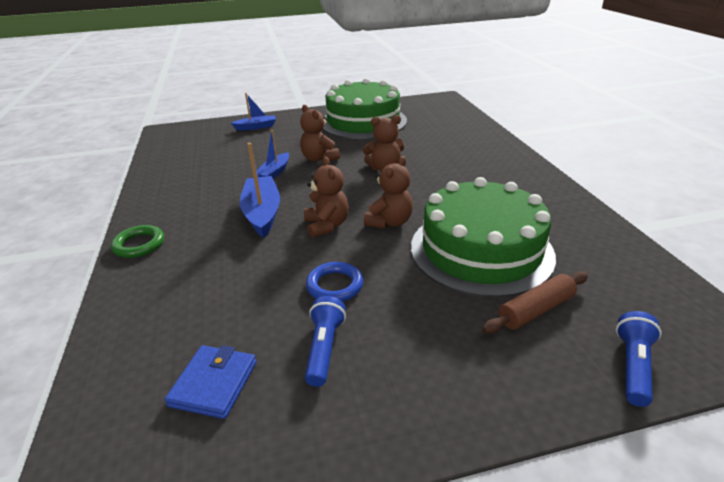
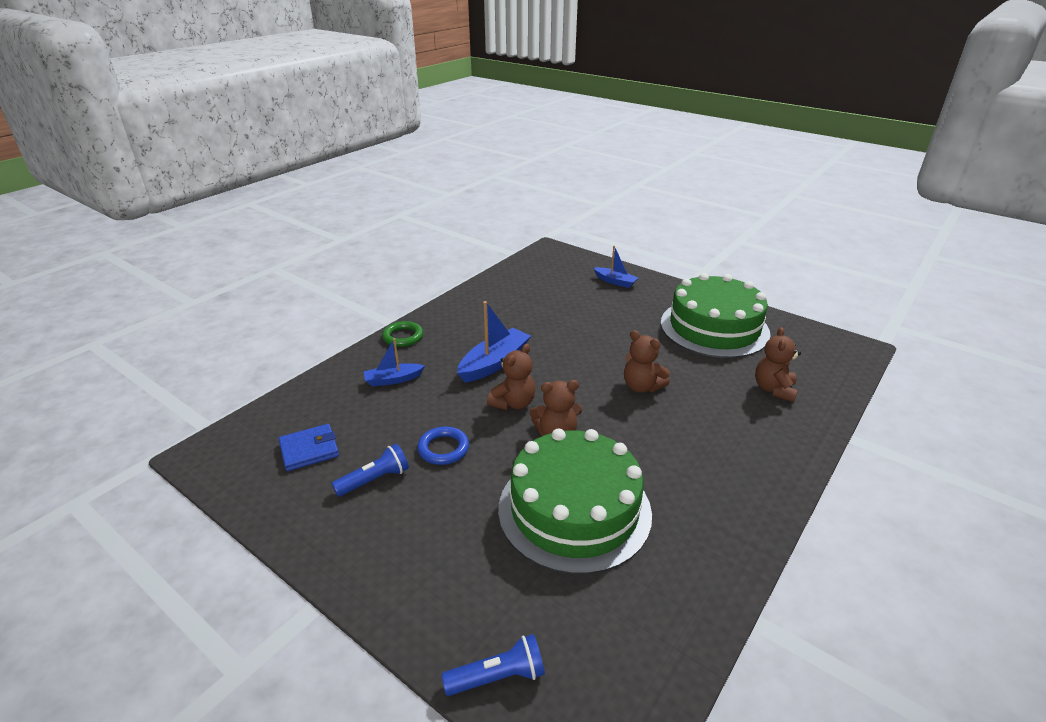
camera: 50 degrees right, 0 degrees up
blue boat [257,130,289,179] -> blue boat moved to [364,338,425,387]
brown teddy bear [300,105,340,162] -> brown teddy bear moved to [755,327,801,402]
brown rolling pin [482,271,588,334] -> none

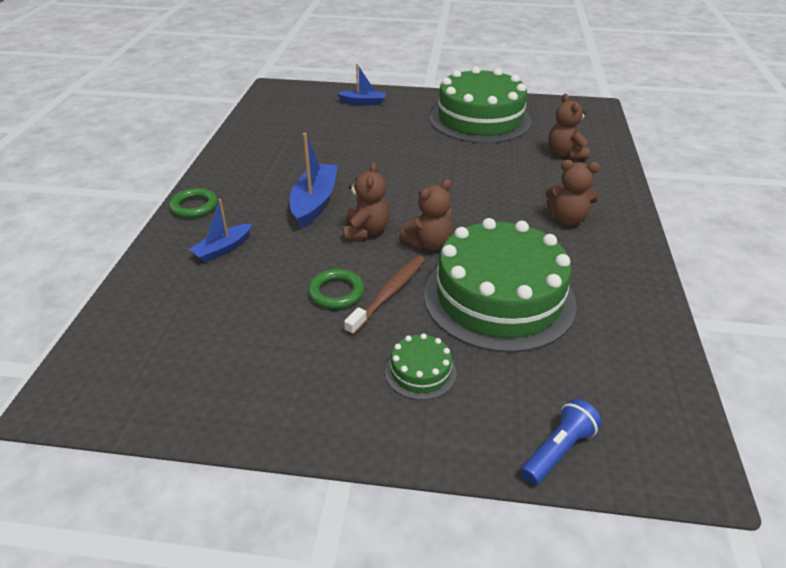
camera: 30 degrees left, 5 degrees up
blue wallet [279,424,339,471] -> none
blue flashlight [332,443,409,497] -> none
blue ring [417,426,469,465] -> green ring [308,269,364,309]
brown teddy bear [624,330,670,393] -> brown teddy bear moved to [545,160,600,225]
none -> brown toothbrush [344,255,425,336]
none -> green cake [385,333,457,400]

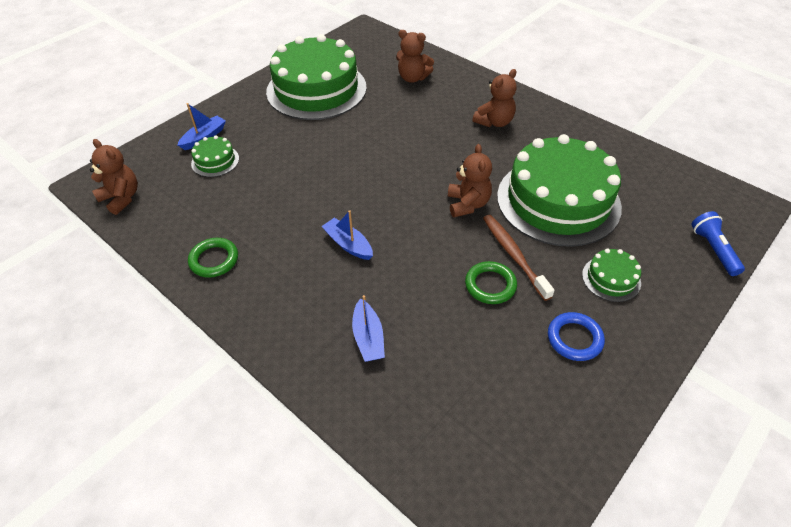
camera: 55 degrees left, 10 degrees up
green ring [169,188,218,218] -> green ring moved to [188,238,238,278]
blue boat [290,133,338,228] -> blue boat [322,210,373,260], size x0.62
brown teddy bear [343,162,390,240] -> brown teddy bear moved to [90,139,138,215]
none -> green cake [191,135,239,177]
none -> blue ring [548,312,605,361]

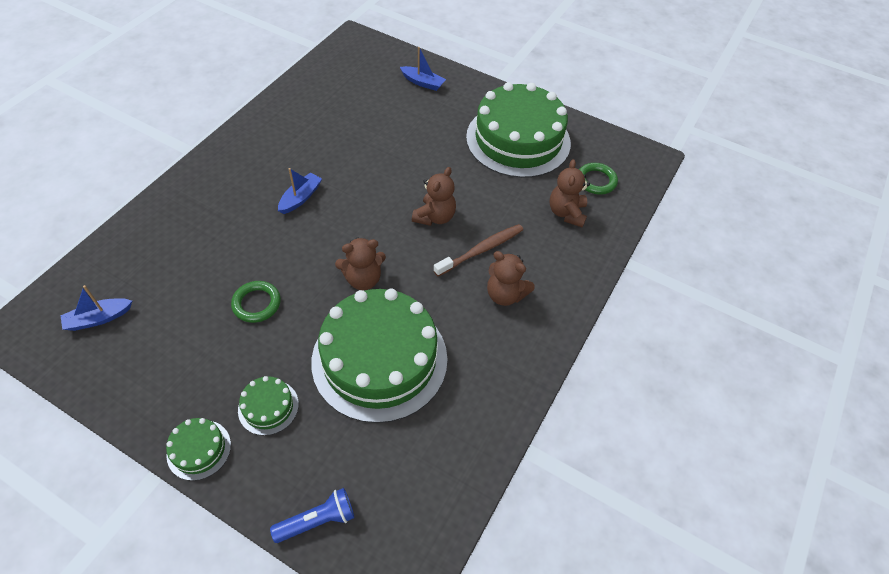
camera: 75 degrees right, 5 degrees up
brown teddy bear [90,139,138,215] -> brown teddy bear moved to [412,167,456,226]
green ring [188,238,238,278] -> green ring moved to [579,163,618,195]
green cake [191,135,239,177] -> green cake moved to [166,418,231,481]
blue boat [352,295,385,362] -> blue boat moved to [60,285,132,331]
brown toothbrush [483,215,555,301] -> brown toothbrush moved to [434,224,523,276]
blue ring [548,312,605,361] -> none

